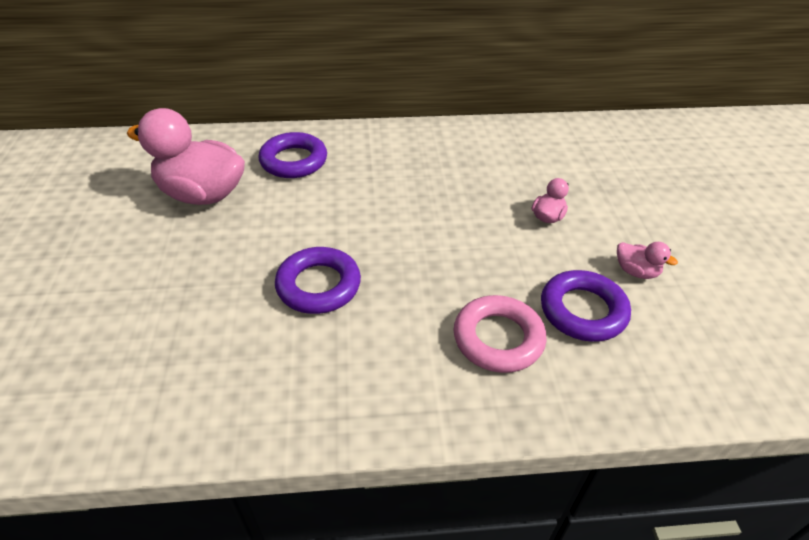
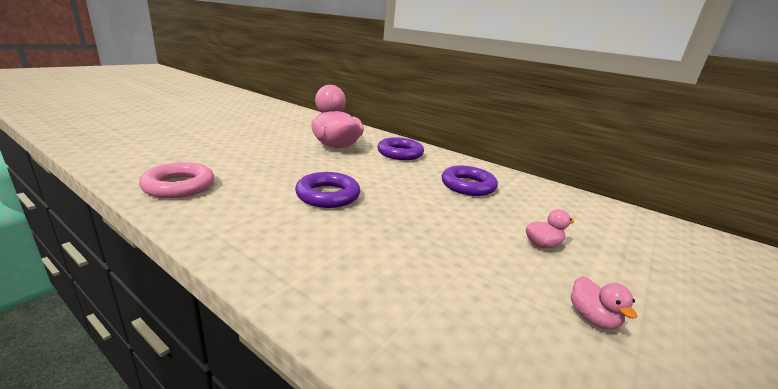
camera: 40 degrees right, 20 degrees down
pink ring [454,295,546,373] -> pink ring moved to [139,162,214,198]
purple ring [541,270,631,342] -> purple ring moved to [442,166,498,196]

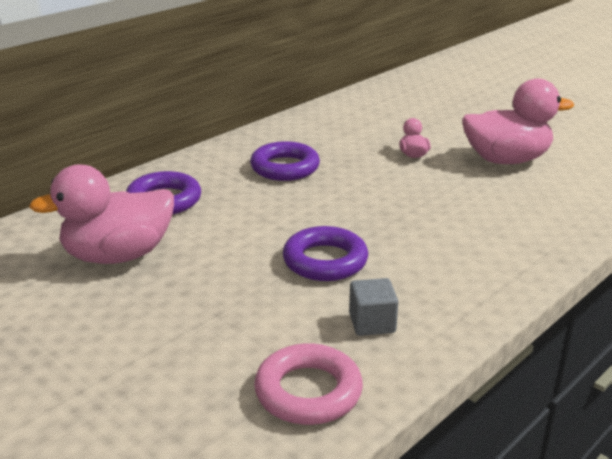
camera: 80 degrees left, 5 degrees up
pink duck [571,276,637,329] -> pink duck [462,78,574,164], size x2.31
none -> grey cube [349,278,398,336]

